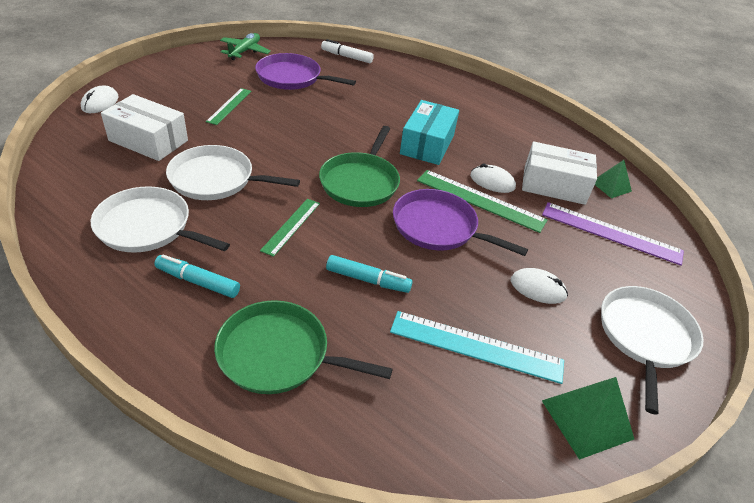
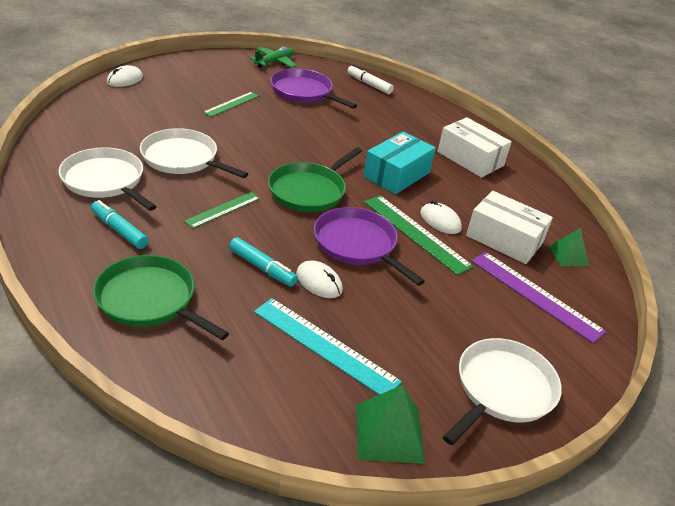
camera: 20 degrees right, 5 degrees down
white box [101,94,188,161] -> white box moved to [438,117,512,178]
white mouse [511,268,568,304] -> white mouse moved to [296,261,343,298]

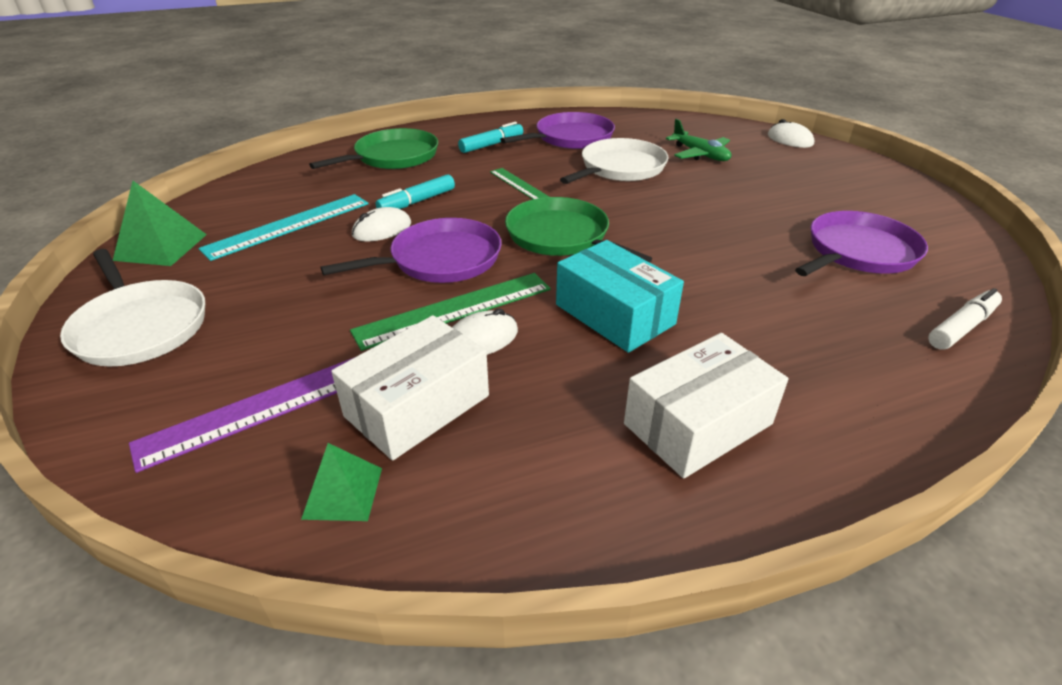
camera: 105 degrees right, 0 degrees up
white pan [59,147,157,211] -> purple pan [500,112,615,149]
green ruler [203,92,259,117] -> none
green plane [250,47,297,68] -> green plane moved to [666,119,731,161]

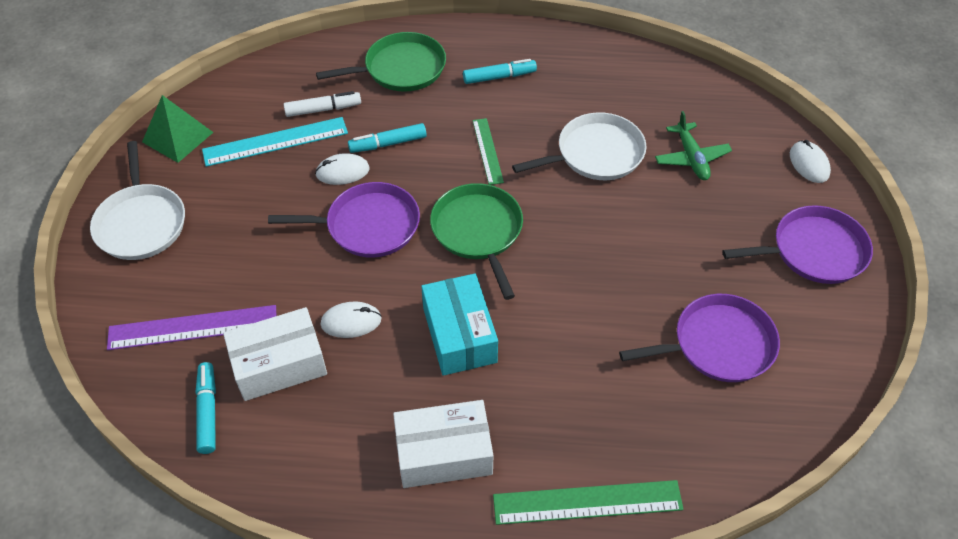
camera: 25 degrees right, 15 degrees up
green pyramid [301,443,382,521] -> turquoise marker [196,362,216,454]
green ruler [350,273,551,351] -> green ruler moved to [493,480,684,525]
purple pan [500,112,615,149] -> purple pan moved to [722,205,873,284]
white marker [928,288,1002,349] -> white marker moved to [284,91,361,117]

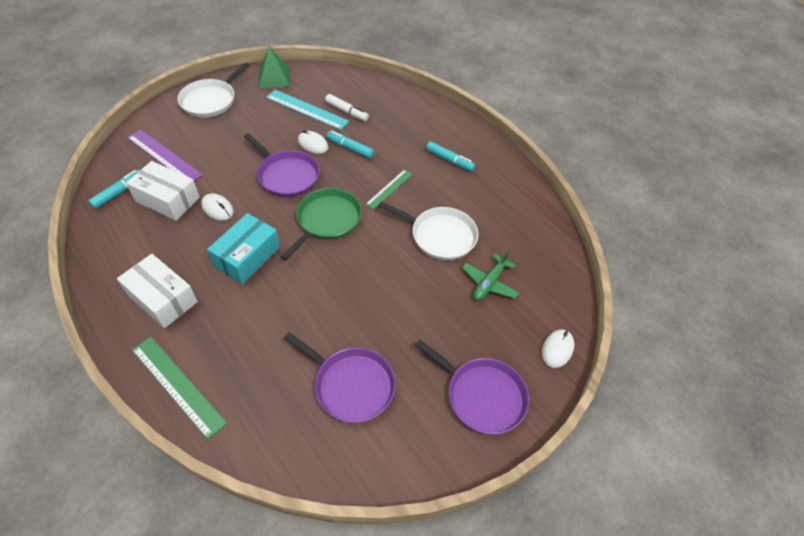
camera: 45 degrees right, 0 degrees up
green pan [316,32,446,92] -> none

